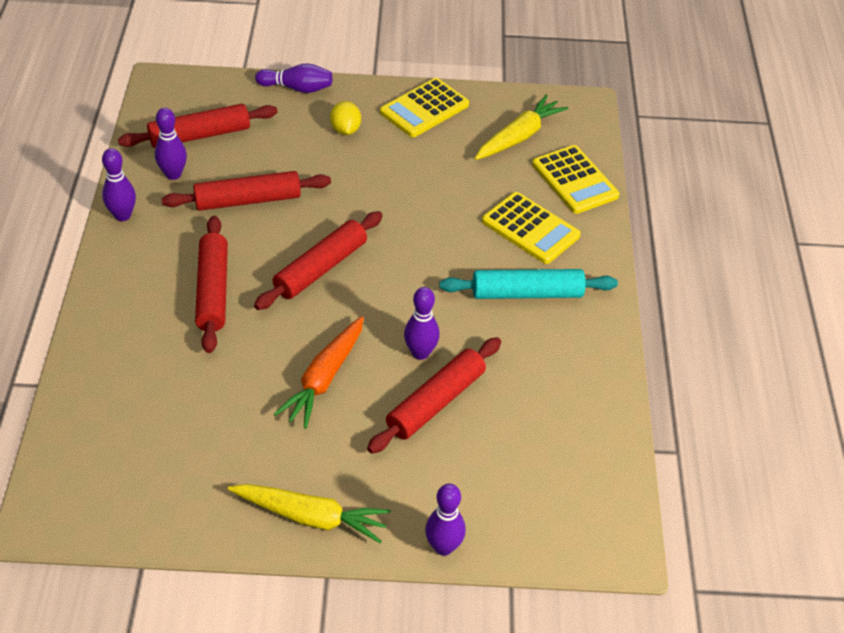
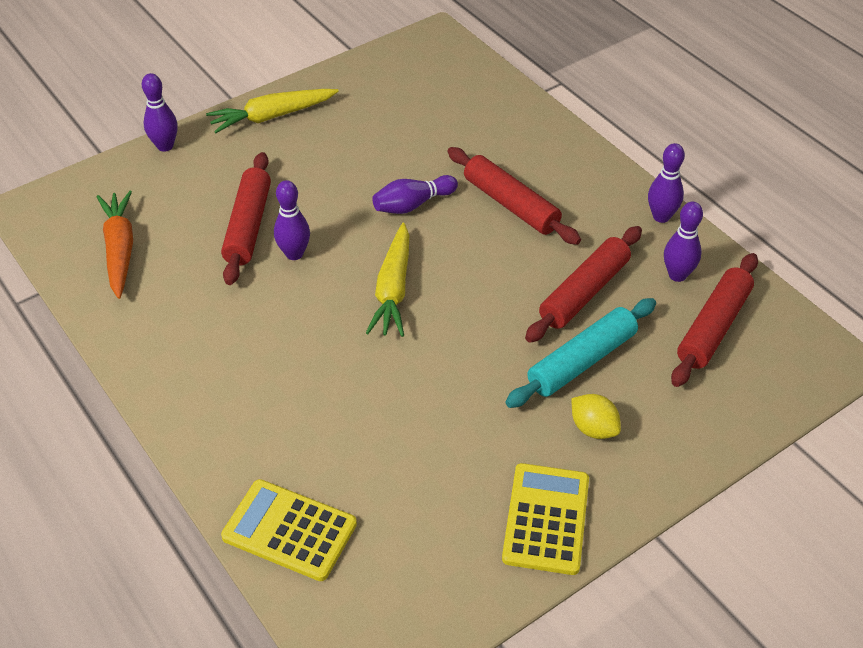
camera: 145 degrees right, 0 degrees up
red rolling pin [254,211,383,310] -> none
purple bowling pin [255,63,332,93] -> purple bowling pin moved to [372,175,458,214]
orange carrot [274,316,364,428] -> orange carrot moved to [97,191,133,299]
turquoise rolling pin [439,269,618,299] -> turquoise rolling pin moved to [506,298,656,408]
yellow carrot [475,95,568,160] -> yellow carrot moved to [366,223,409,337]
yellow calculator [482,192,581,264] -> none

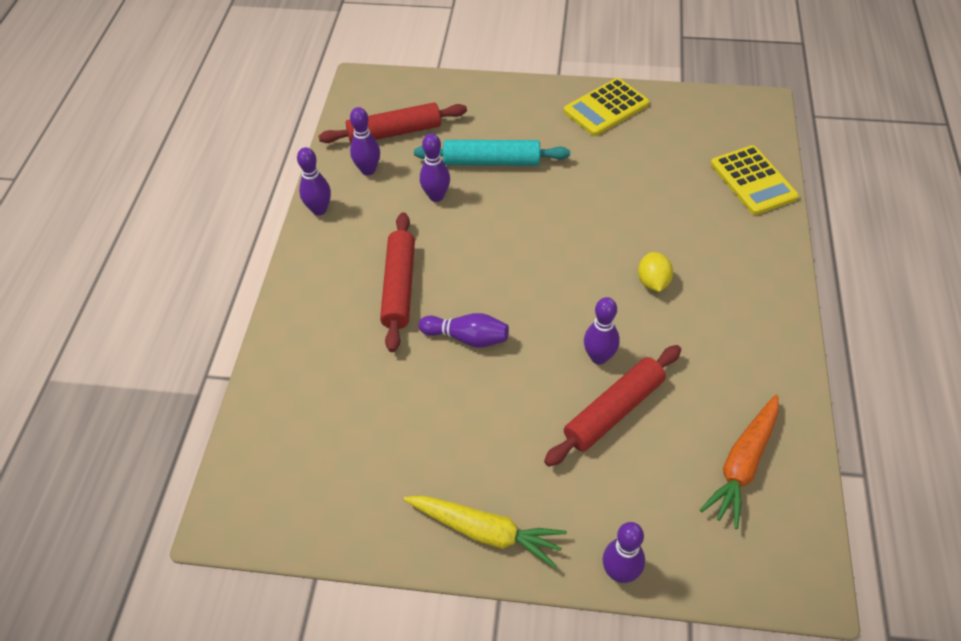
camera: 135 degrees left, 5 degrees up
yellow carrot [366,223,409,337] -> none
red rolling pin [525,226,642,343] -> purple bowling pin [420,133,450,202]
yellow lemon [572,394,621,439] -> yellow lemon moved to [638,252,673,292]

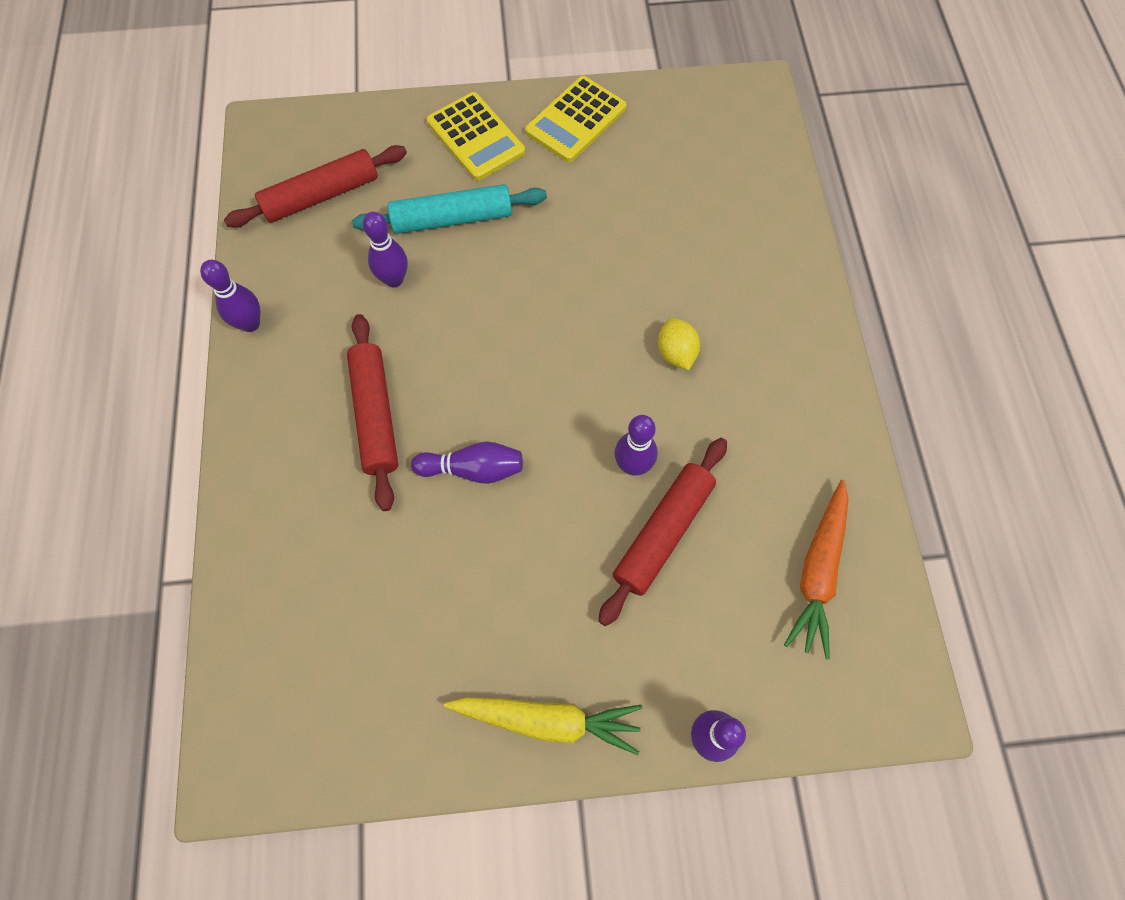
camera: 15 degrees left, 15 degrees up
purple bowling pin [350,107,380,175] -> none
yellow calculator [711,145,799,215] -> yellow calculator moved to [426,92,525,181]

